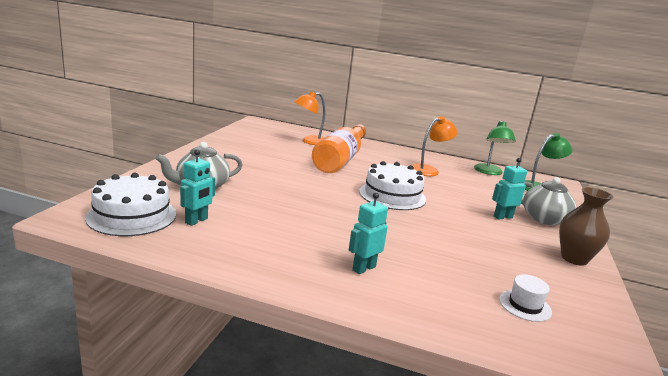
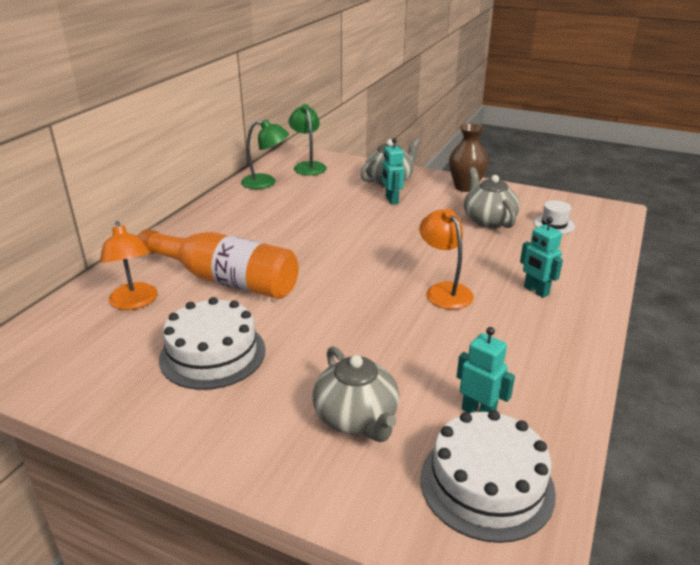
camera: 80 degrees left, 10 degrees up
white cake [359,161,426,210] -> white cake moved to [159,297,265,390]
orange lamp [412,116,458,176] -> orange lamp moved to [419,209,474,309]
none -> grey teapot [464,167,520,228]

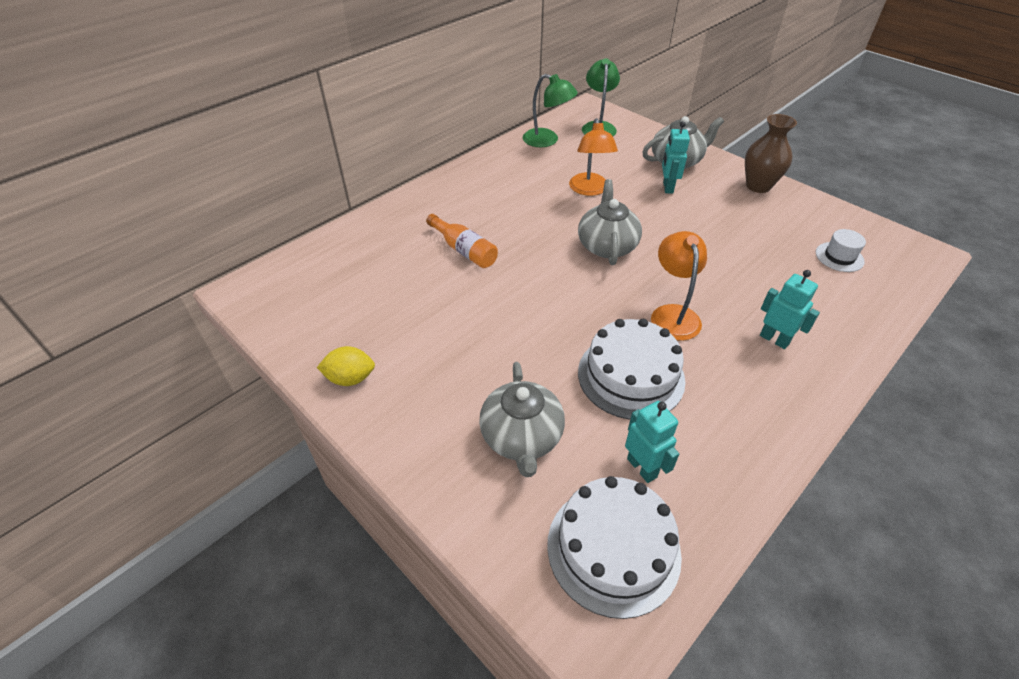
camera: 20 degrees right, 15 degrees up
orange lamp [100,221,157,310] -> orange lamp moved to [569,118,618,196]
orange bottle [138,229,299,299] -> orange bottle [426,214,498,268], size x0.53
white cake [159,297,265,390] -> white cake moved to [578,319,685,420]
grey teapot [464,167,520,228] -> grey teapot moved to [578,179,642,265]
turquoise robot [520,217,563,298] -> turquoise robot turned 150 degrees clockwise [760,270,820,349]
none -> yellow lemon [317,346,375,386]

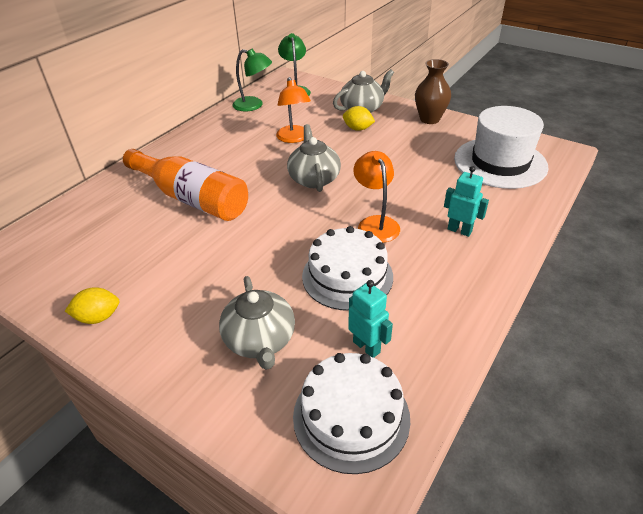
camera: 10 degrees left, 5 degrees down
orange bottle [426,214,498,268] -> orange bottle [123,149,248,221], size x1.89
turquoise robot [662,121,690,194] -> yellow lemon [343,106,375,131]
white hat [816,229,866,272] -> white hat [454,106,549,189], size x2.44

